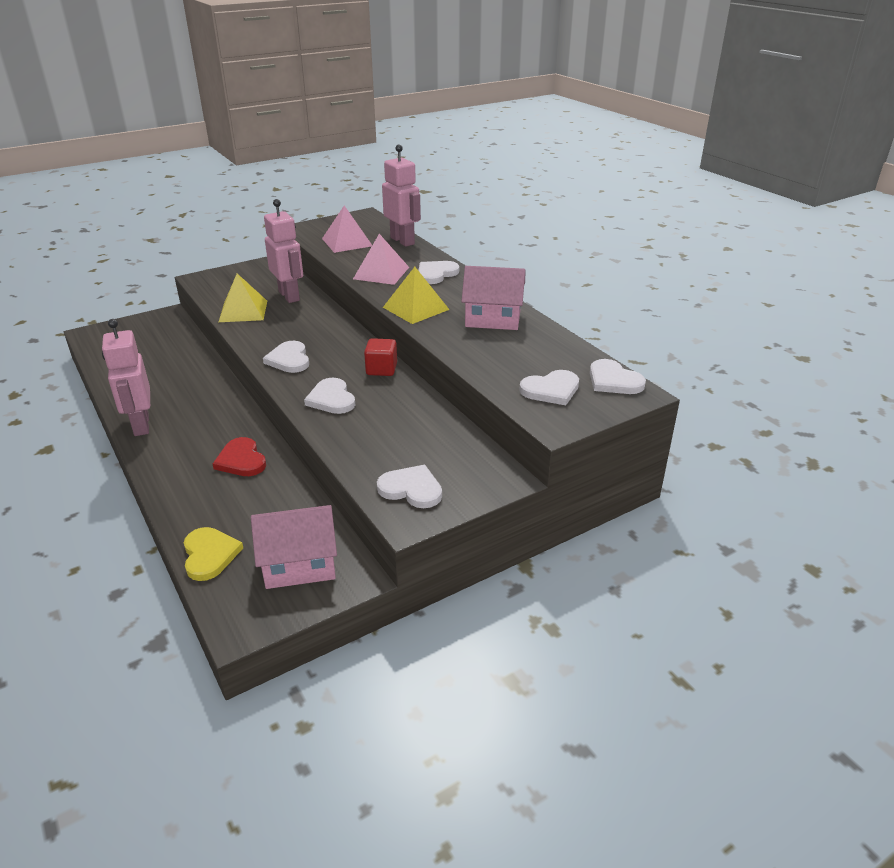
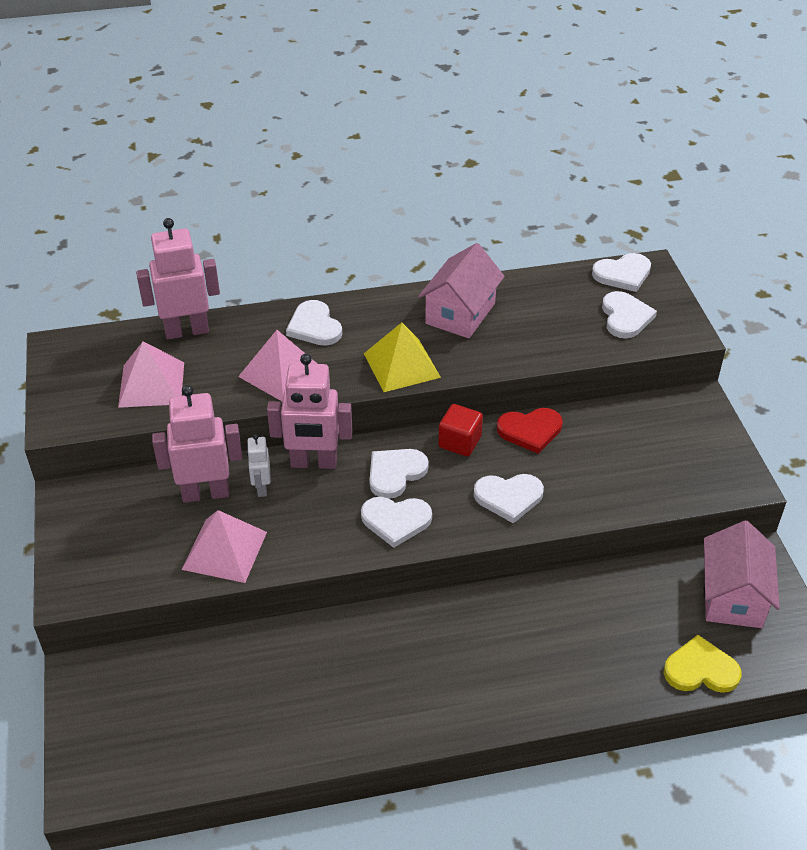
camera: 70 degrees left, 10 degrees up
pink robot [102,319,150,436] -> pink robot moved to [267,354,352,469]
red heart [213,437,266,476] -> red heart moved to [497,408,563,454]
yellow pyramid [219,274,267,322] -> pink pyramid [182,510,267,583]
white heart [377,465,442,508] -> white heart moved to [369,449,429,499]
none -> white robot [247,434,271,497]

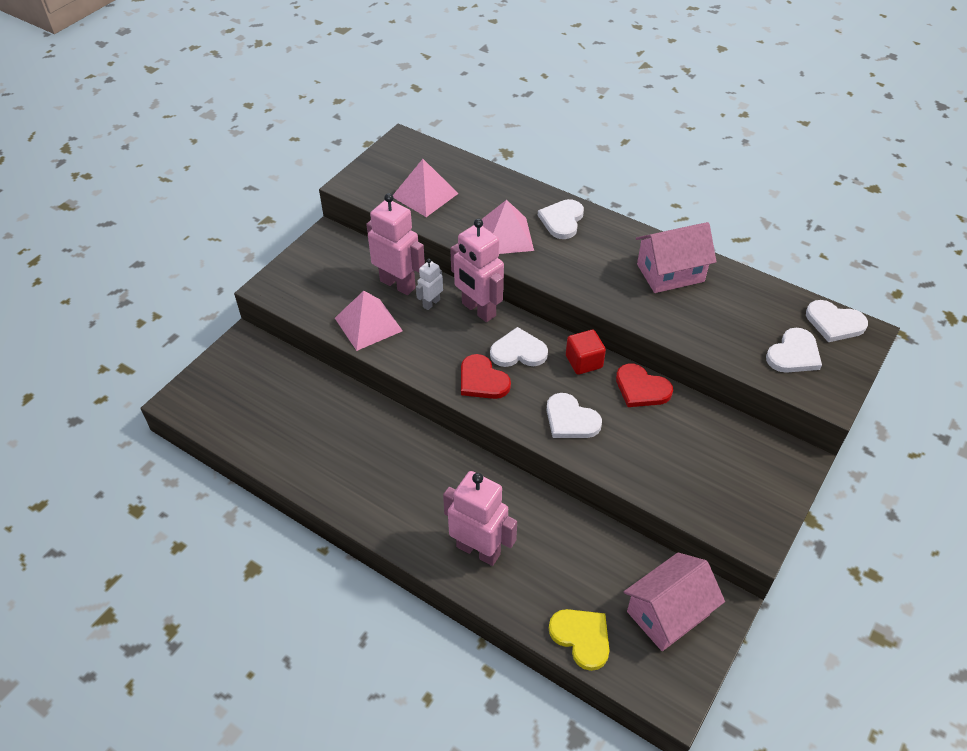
camera: 45 degrees right, 5 degrees up
pink robot [136,218,220,340] -> pink robot moved to [443,471,517,566]
white heart [361,497,432,548] -> red heart [461,354,511,399]
yellow pyramid [364,323,441,392] -> none

